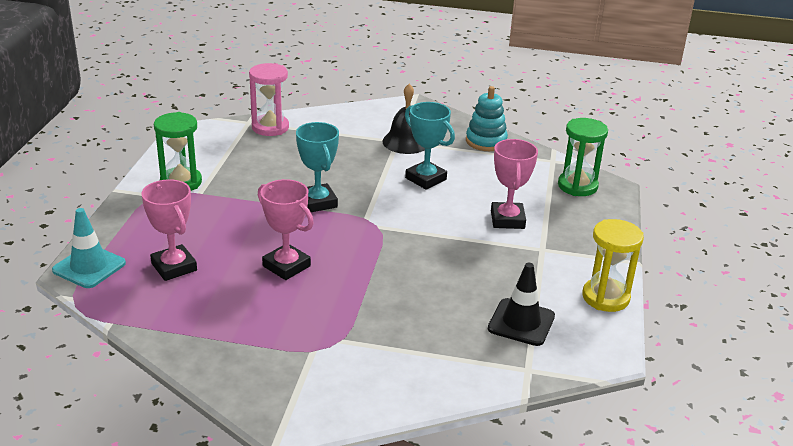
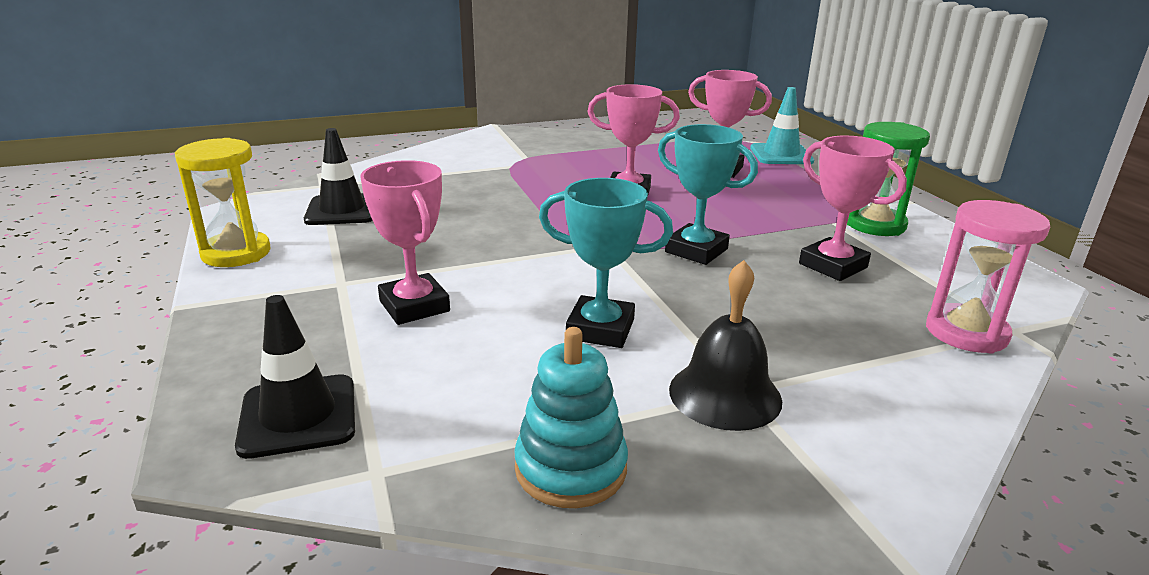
camera: 150 degrees right, 5 degrees down
green hourglass [558,118,608,196] -> black traffic cone [235,295,355,459]
none -> pink trophy [799,136,907,281]

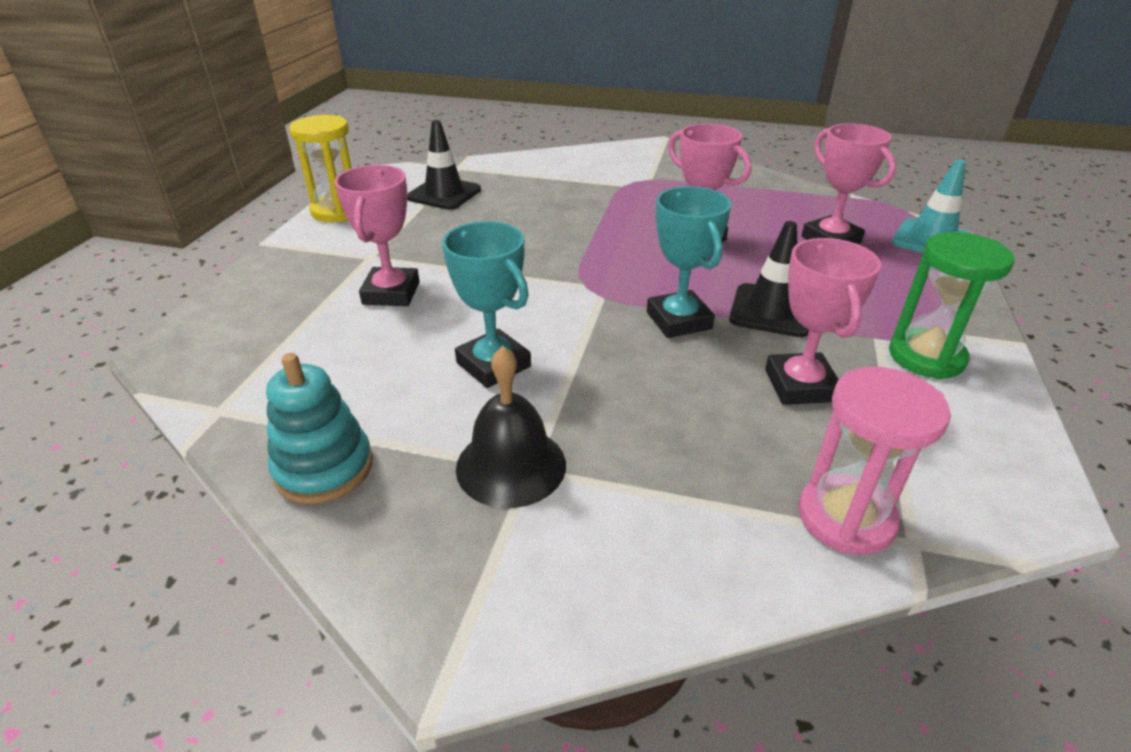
camera: 35 degrees right, 10 degrees up
black traffic cone [235,295,355,459] -> black traffic cone moved to [729,221,809,337]

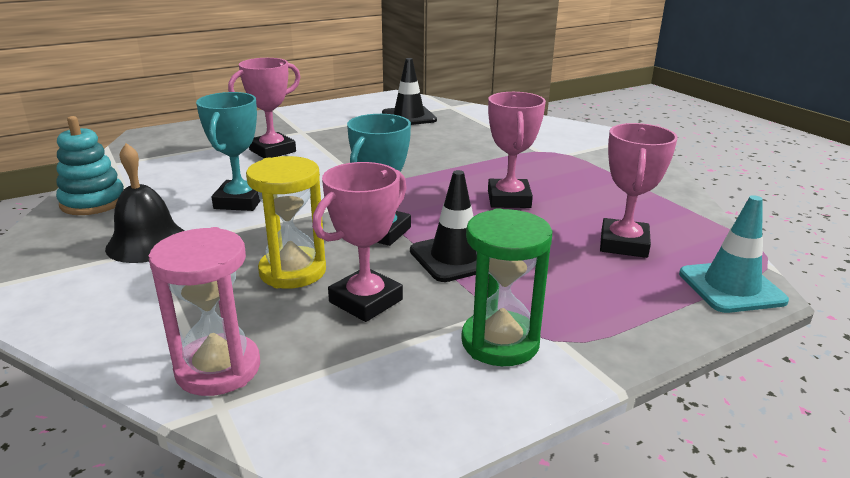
camera: 45 degrees right, 10 degrees down
yellow hourglass [290,115,352,222] -> yellow hourglass moved to [246,156,326,289]

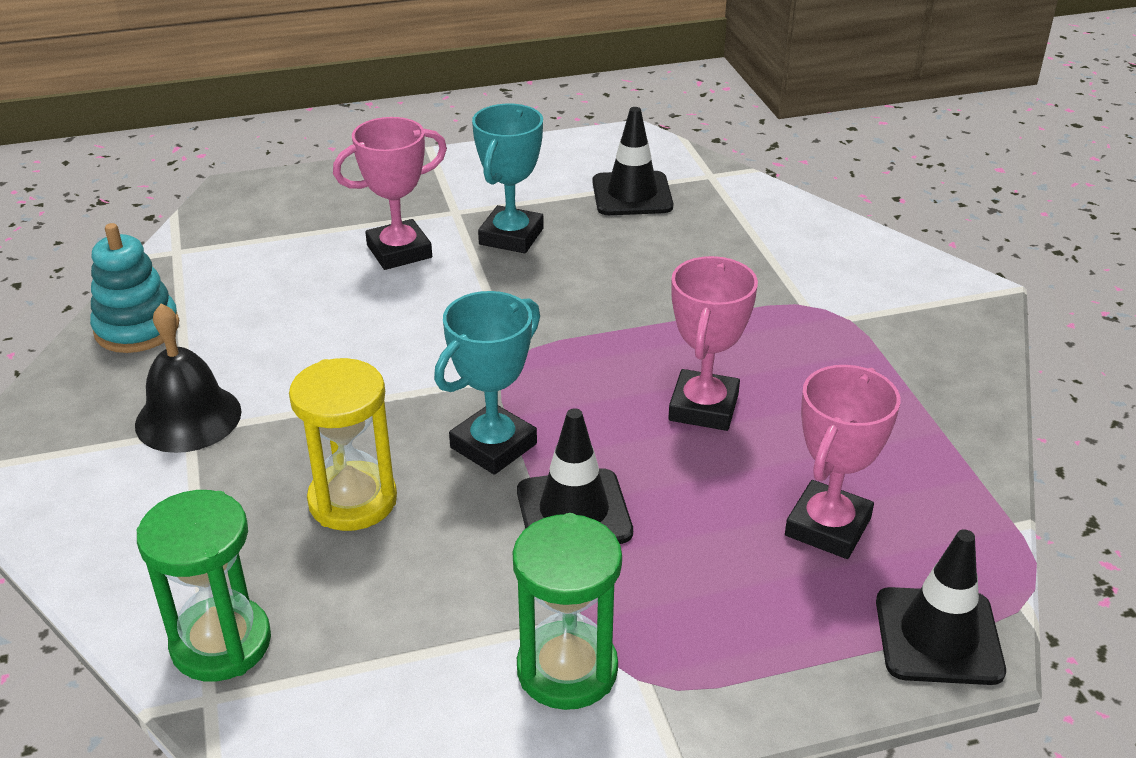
camera: 15 degrees right, 10 degrees up
pink hourglass [149,227,260,396] -> green hourglass [137,490,271,682]
turquoise trophy [196,92,260,211] -> turquoise trophy moved to [472,104,544,253]
pink trophy [312,162,407,322] -> none
turquoise traffic cone [679,195,789,313] -> black traffic cone [876,529,1006,685]

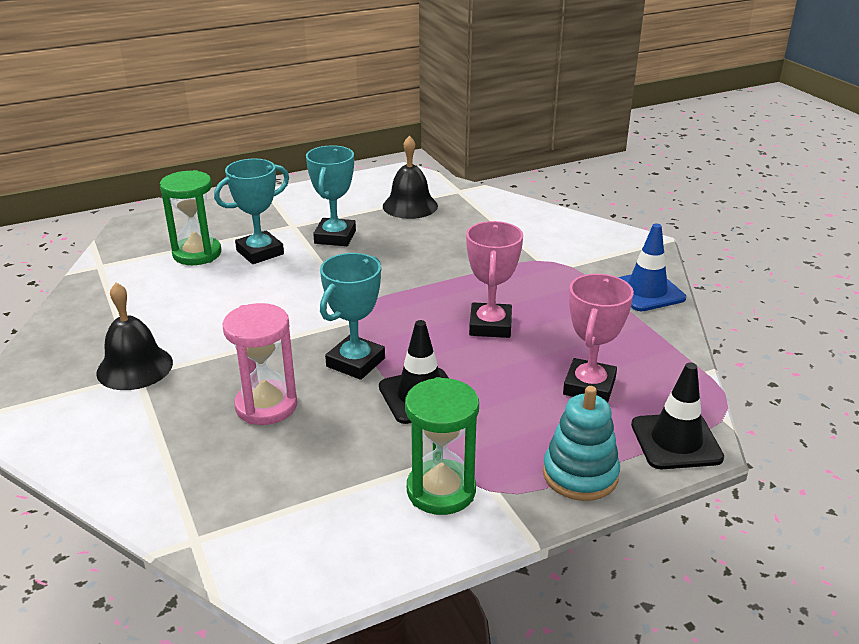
camera: 10 degrees left, 5 degrees down
turquoise stacking toy [90,223,179,353] -> turquoise stacking toy moved to [543,386,620,501]
green hourglass [137,490,271,682] -> green hourglass moved to [160,170,221,265]
yellow hourglass [289,358,397,531] -> pink hourglass [223,303,297,425]
pink trophy [333,117,447,270] -> turquoise trophy [214,159,289,264]
black traffic cone [592,107,673,215] -> black bell [383,136,438,219]
none -> blue traffic cone [618,224,686,311]

